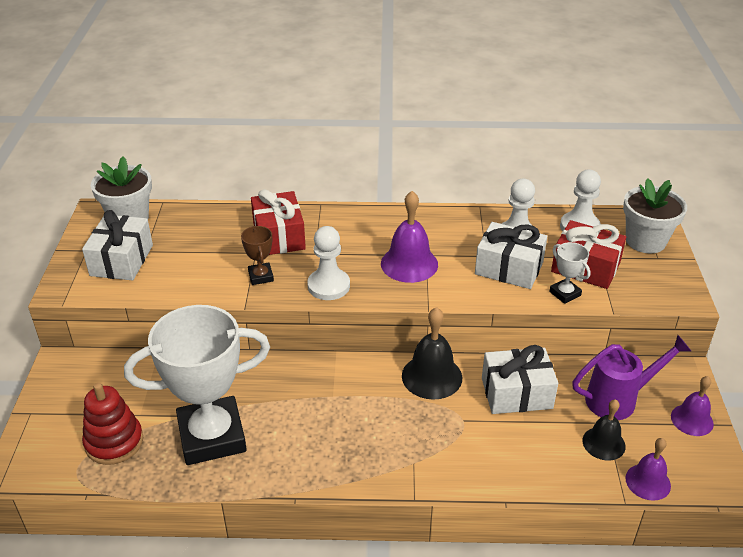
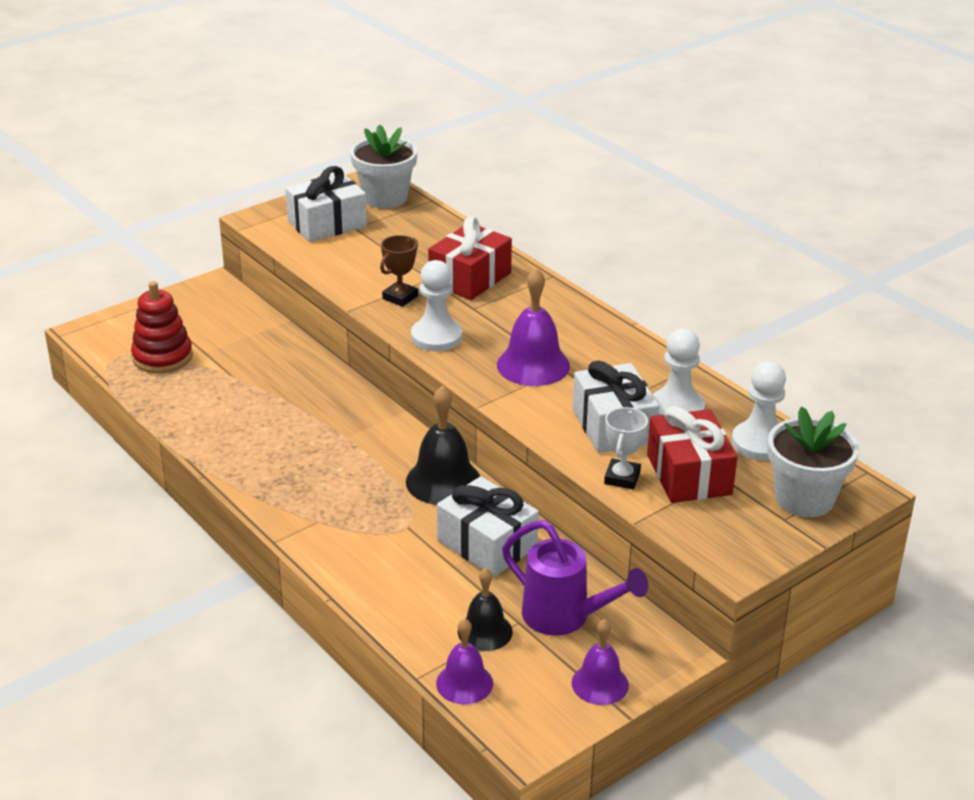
camera: 50 degrees right, 5 degrees down
white trophy [124,305,270,465] -> none

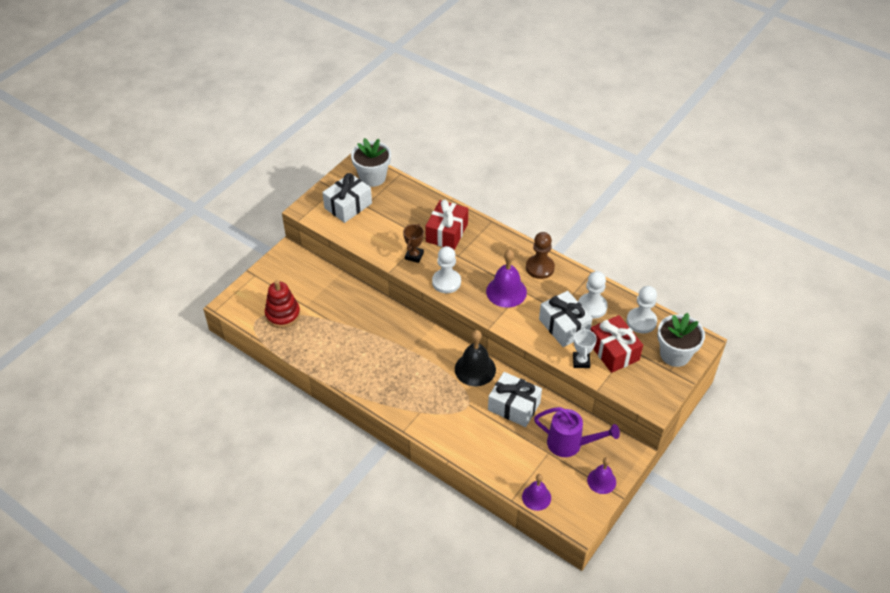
camera: 15 degrees left, 15 degrees up
black bell [458,568,513,651] -> none
none -> brown pawn [526,232,555,279]

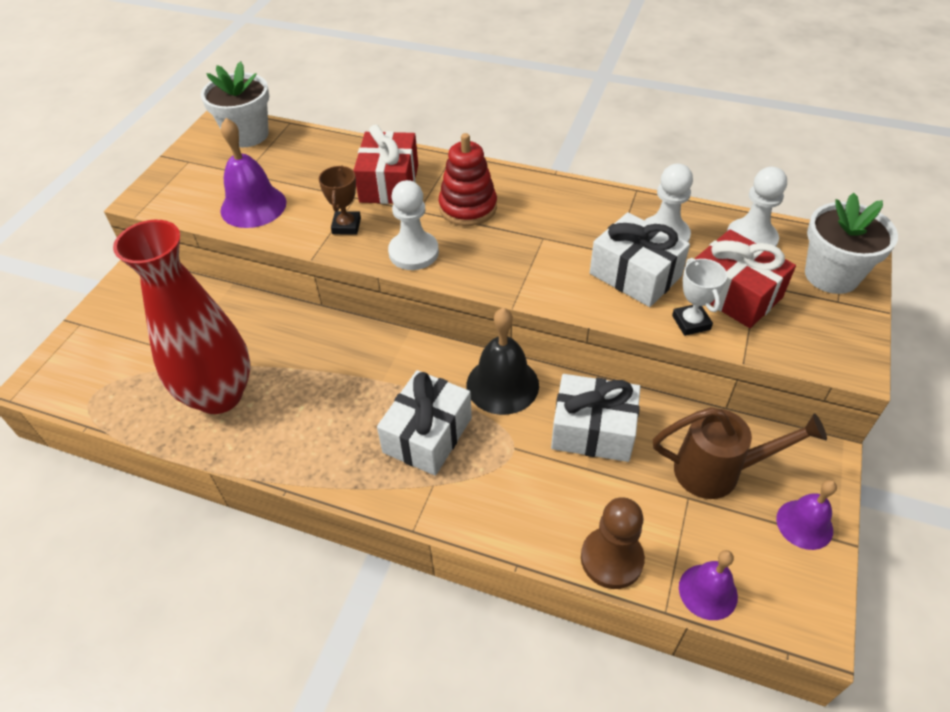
camera: 15 degrees left, 0 degrees up
red stacking toy [265,280,300,328] -> red stacking toy moved to [439,133,497,226]
white gift [322,173,372,223] -> white gift moved to [377,370,472,476]
purple bell [486,249,527,308] -> purple bell moved to [220,118,286,228]
brown pawn [526,232,555,279] -> brown pawn moved to [581,497,645,589]
purple watering can [534,407,620,457] -> brown watering can [653,407,827,499]
none -> red vase [113,220,251,414]

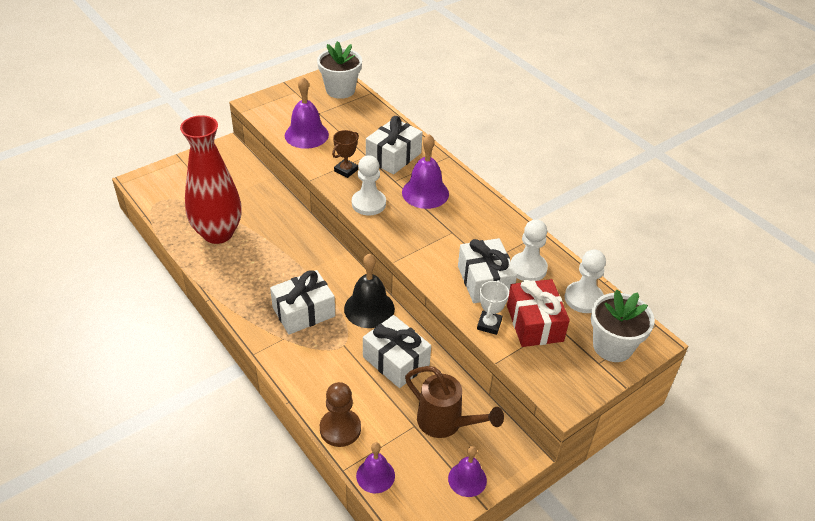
camera: 30 degrees right, 5 degrees down
red gift [353,125,418,204] -> white gift [366,116,422,174]
red stacking toy [439,133,497,226] -> purple bell [402,134,449,209]

